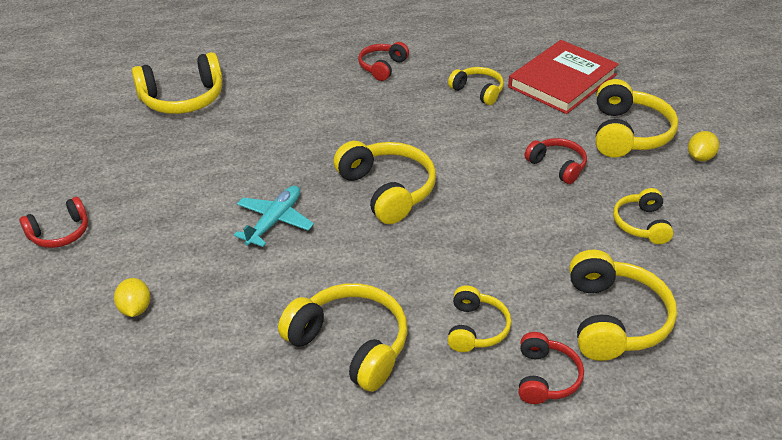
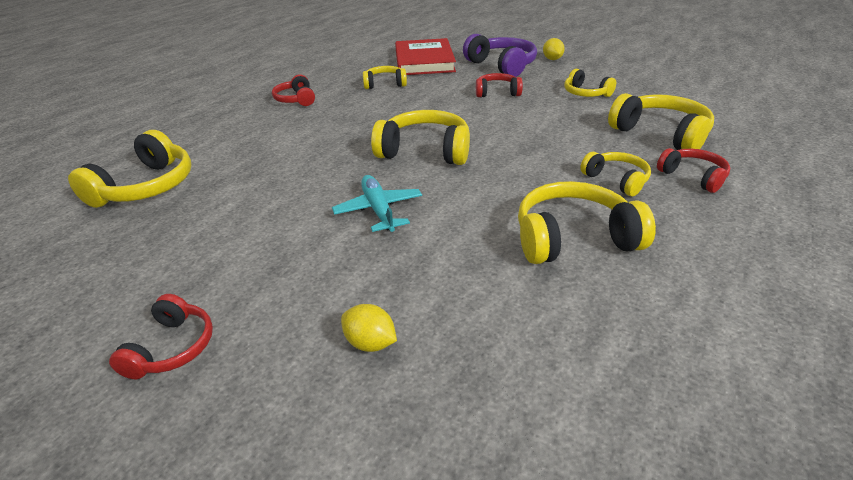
camera: 45 degrees left, 5 degrees down
yellow headphones [596,79,678,158] -> purple headphones [463,34,537,77]

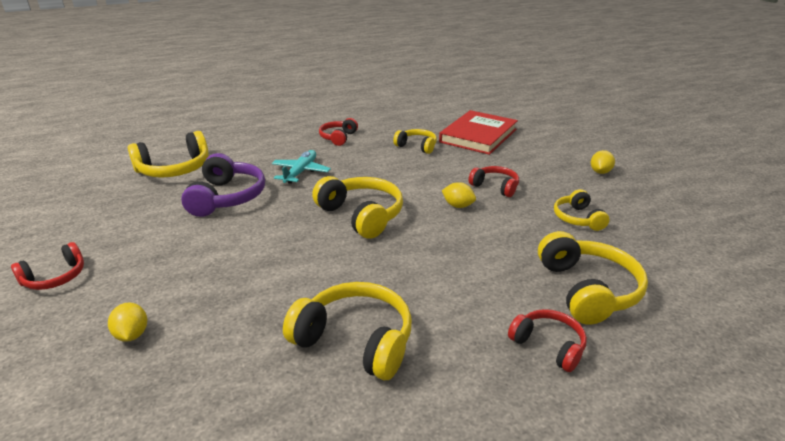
camera: 35 degrees right, 5 degrees down
turquoise plane [332,175,422,232] -> turquoise plane moved to [272,150,331,184]
purple headphones [463,34,537,77] -> purple headphones moved to [181,153,265,217]
yellow headphones [580,152,651,196] -> none
red headphones [657,148,730,193] -> red headphones turned 45 degrees counterclockwise [508,309,587,372]
none -> yellow lemon [442,182,476,208]

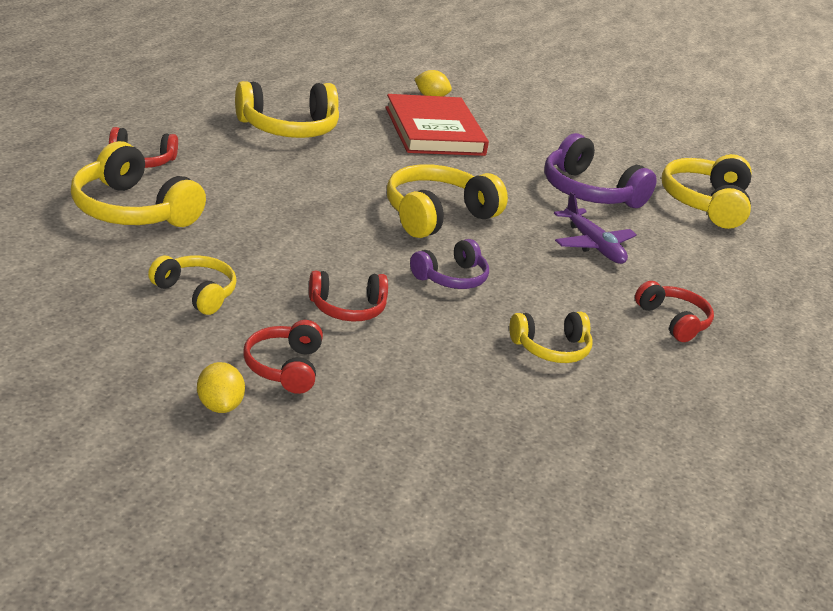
camera: 130 degrees right, 0 degrees up
red headphones [11,242,84,290] -> red headphones moved to [243,320,323,394]
turquoise plane [272,150,331,184] -> purple plane [554,192,637,264]
yellow headphones [312,176,403,239] -> yellow headphones turned 135 degrees clockwise [387,164,508,238]
red book [439,110,518,155] -> red book moved to [385,94,489,156]
yellow lemon [442,182,476,208] -> none
none -> purple headphones [410,239,489,289]

